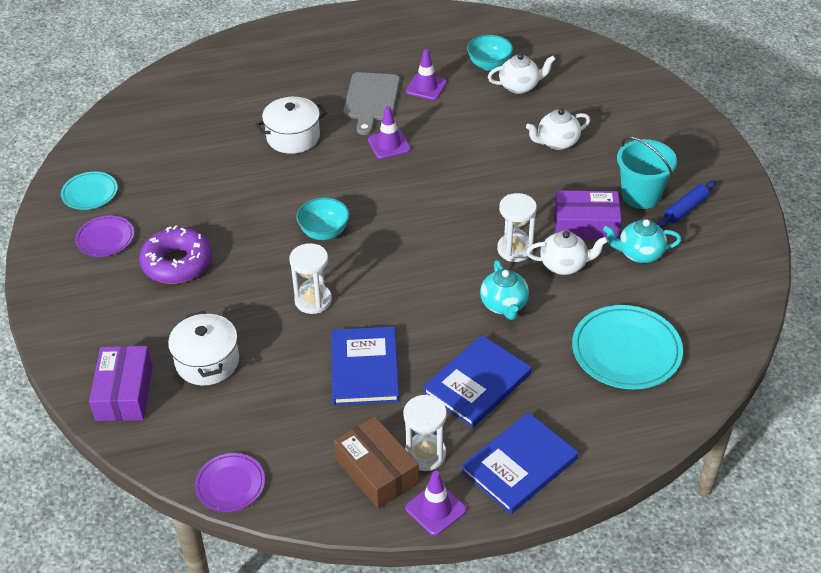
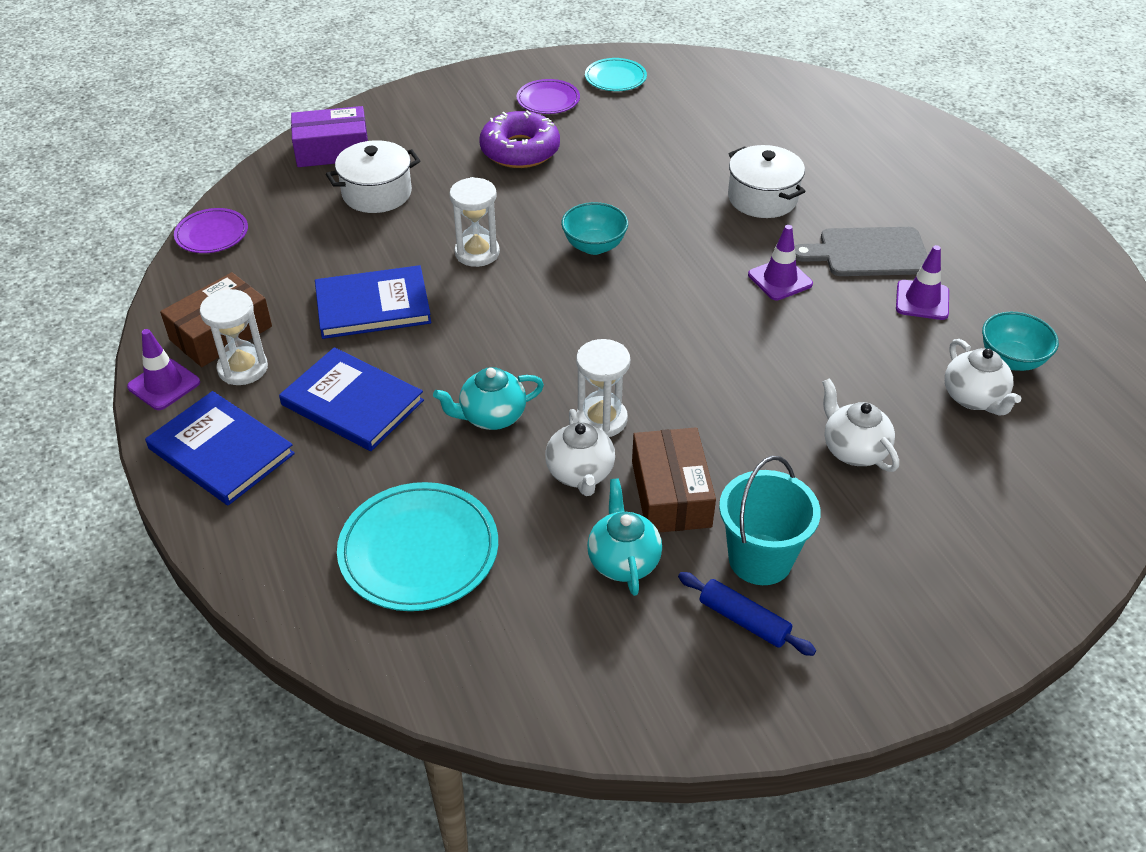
camera: 80 degrees right, 0 degrees up
purple box [554,190,622,240] -> brown box [632,427,716,532]

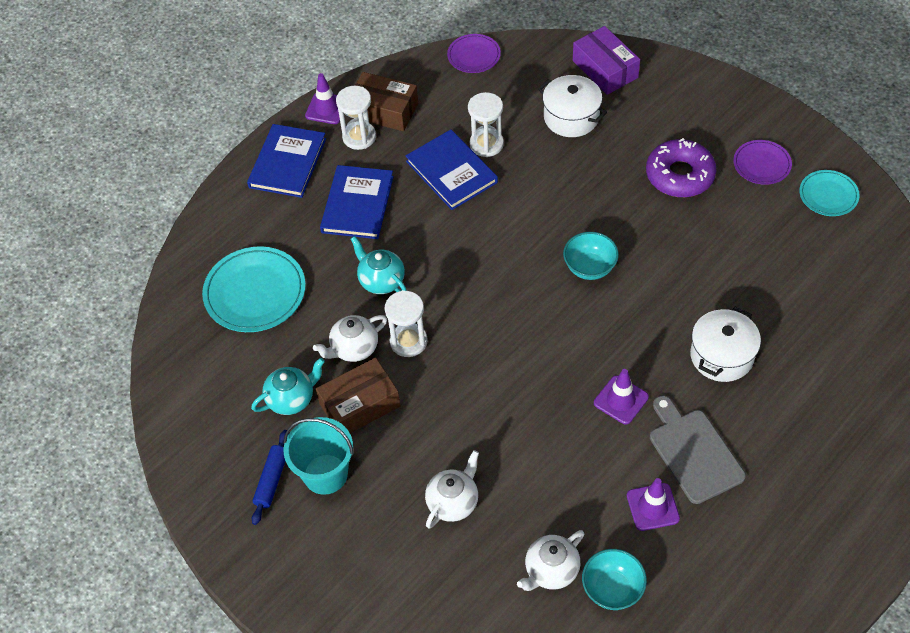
camera: 70 degrees right, 10 degrees up
white hourglass [449,177,500,267] -> white hourglass moved to [468,92,504,157]

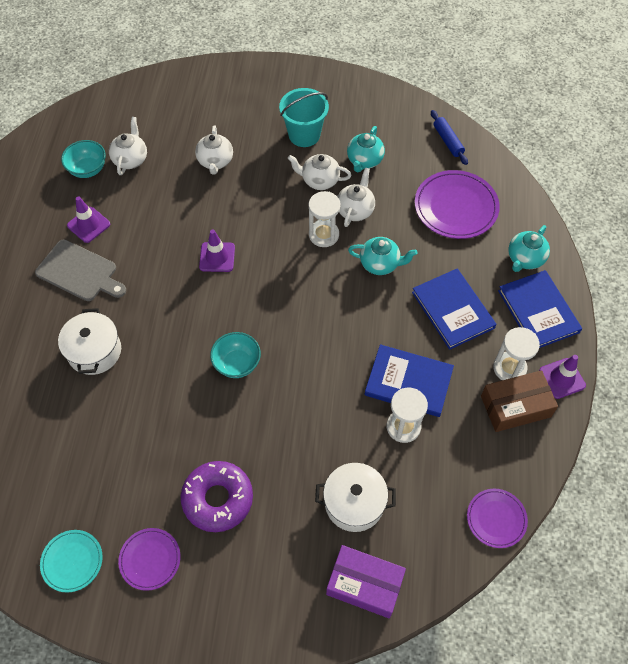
camera: 140 degrees right, 5 degrees up
turquoise plate [202,246,306,332] -> purple plate [415,170,500,239]
blue rolling pin [252,430,289,525] -> blue rolling pin moved to [431,110,468,165]
brown box [316,357,401,433] -> white teapot [288,154,351,190]
purple traffic cone [594,369,649,424] -> purple traffic cone moved to [199,230,235,272]
none -> turquoise teapot [508,225,550,272]

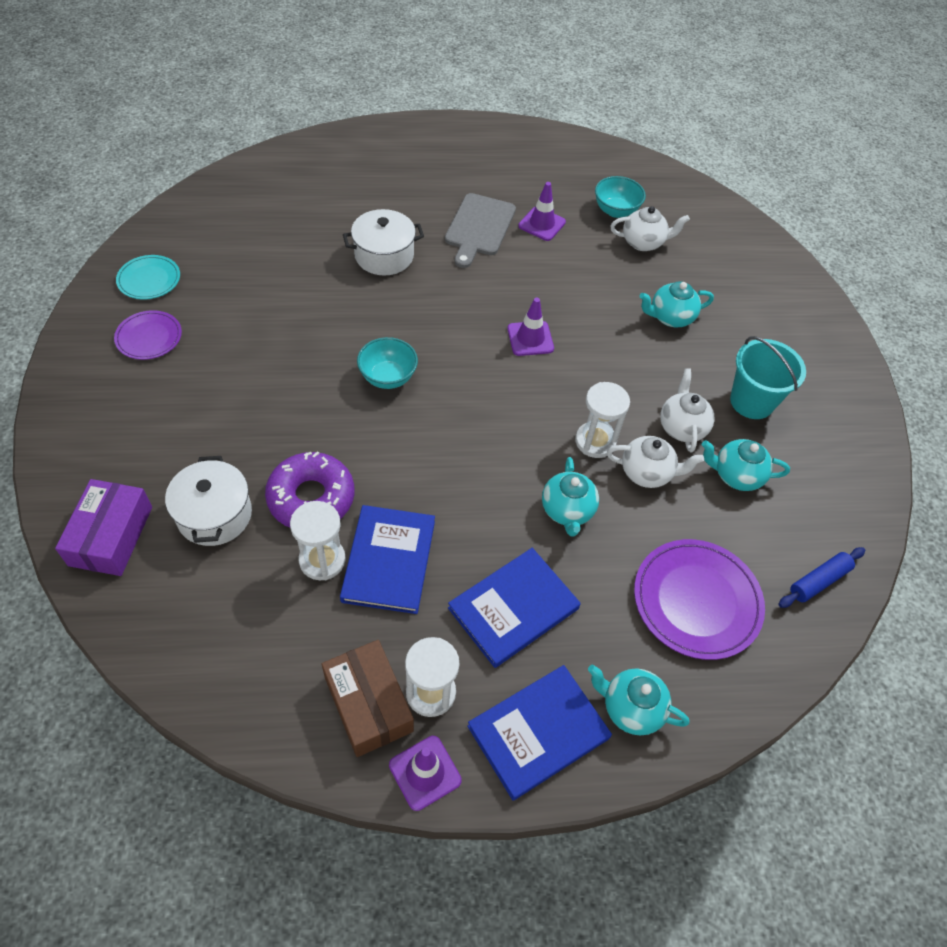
camera: 75 degrees right, 5 degrees down
purple donut [181,461,253,532] -> purple donut moved to [265,451,354,527]
white teapot [195,125,233,175] -> turquoise teapot [639,281,714,327]
purple plate [467,489,528,548] -> none

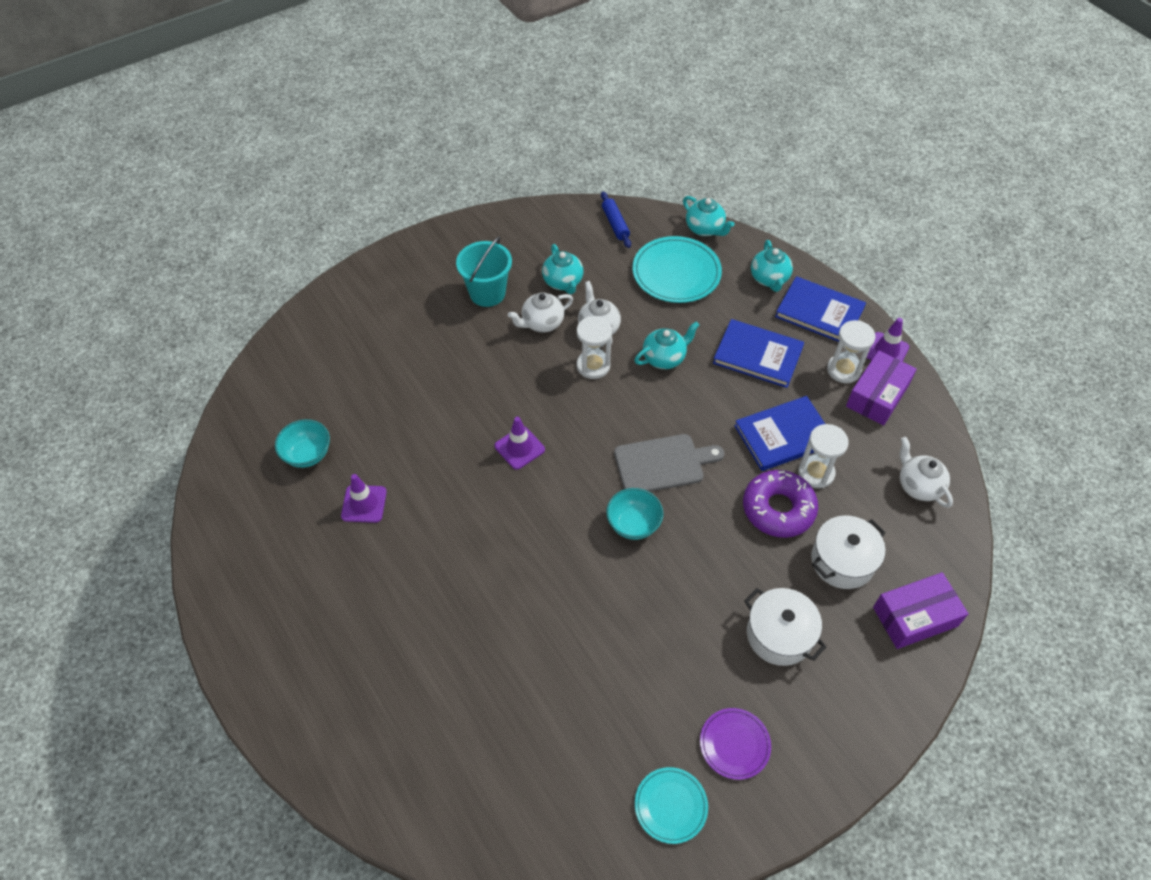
camera: 115 degrees left, 0 degrees up
brown box [321,640,414,757] -> purple box [846,350,917,426]
white pot [343,209,424,276] -> white pot moved to [744,588,826,666]
grey cutting board [445,193,516,268] -> grey cutting board moved to [614,434,724,492]
white teapot [611,206,690,251] -> white teapot moved to [899,437,953,508]
purple plate [634,539,765,660] -> turquoise plate [632,236,722,303]
turquoise teapot [639,281,714,327] -> turquoise teapot moved to [683,196,735,236]
blue rolling pin [779,547,865,608] -> blue rolling pin turned 45 degrees clockwise [601,192,631,248]

